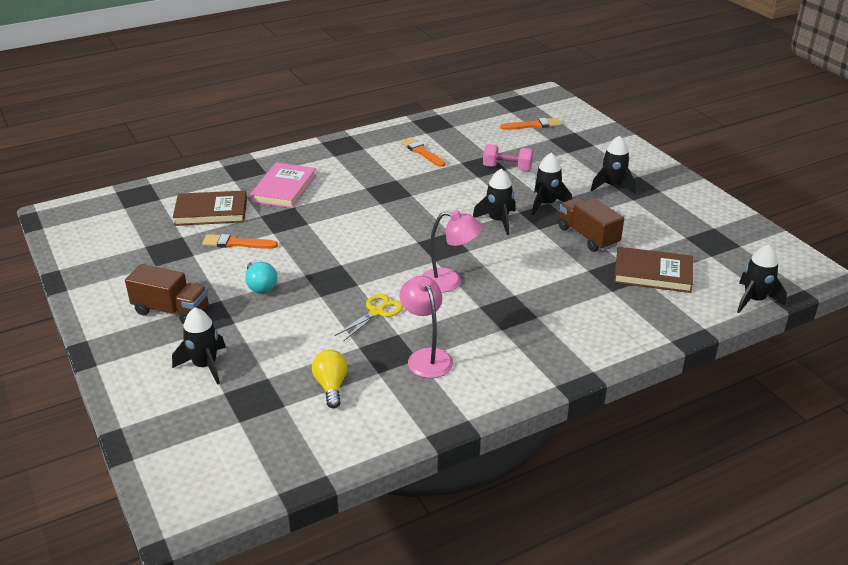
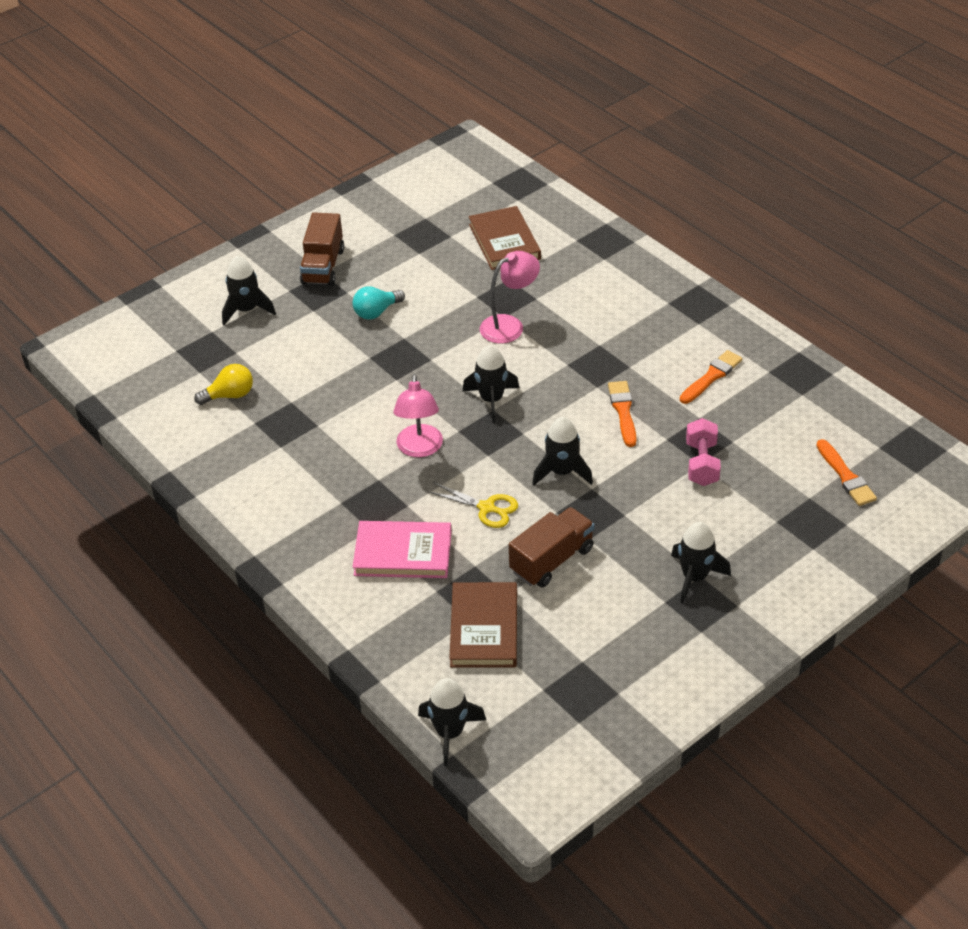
camera: 80 degrees right, 10 degrees up
orange brush [202,234,278,249] -> orange brush moved to [608,381,636,447]
pink book [250,163,316,208] -> pink book moved to [353,521,452,578]
yellow scissors [335,294,403,341] -> yellow scissors moved to [428,482,518,528]
pink lamp [400,276,453,378] -> pink lamp moved to [480,251,540,344]
black rocket [532,153,572,215] -> black rocket moved to [462,345,519,423]

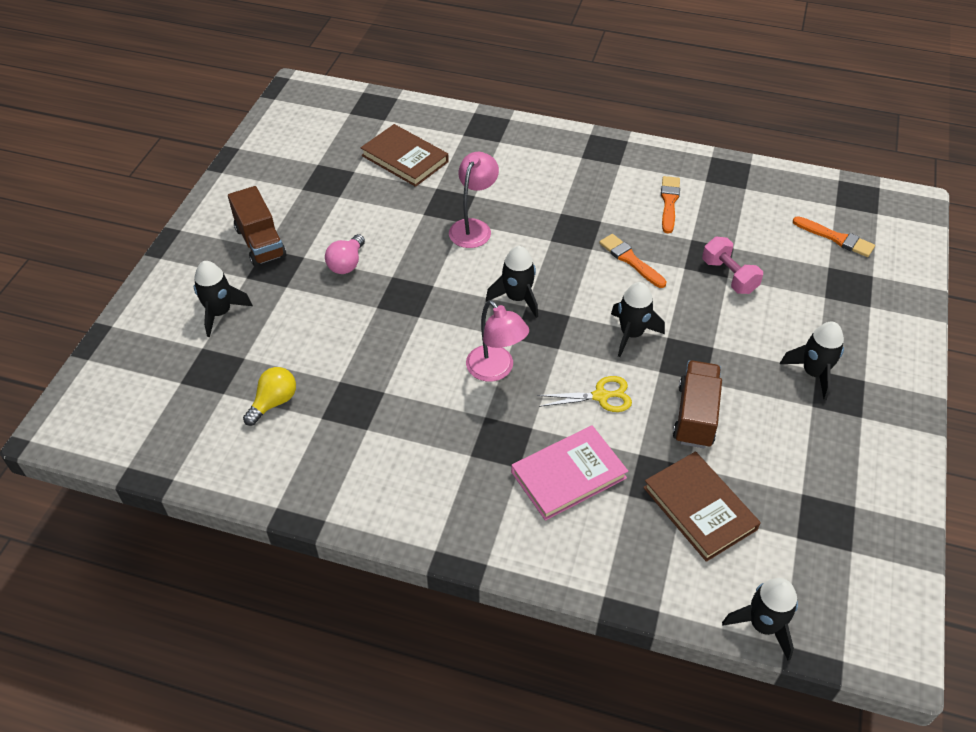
camera: 35 degrees left, 5 degrees up
turquoise light bulb [352,286,405,320] -> pink light bulb [325,234,365,274]

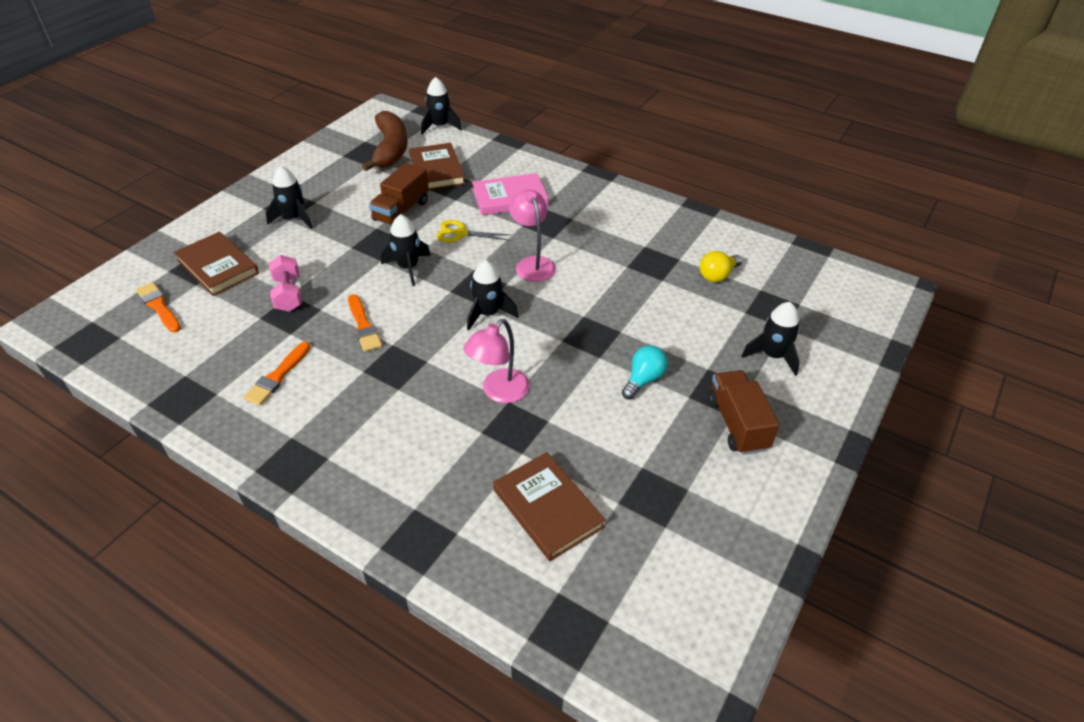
camera: 165 degrees left, 5 degrees down
pink light bulb [325,234,365,274] -> turquoise light bulb [622,345,668,399]
none -> brown book [174,232,259,296]
none -> brown banana [362,111,408,171]

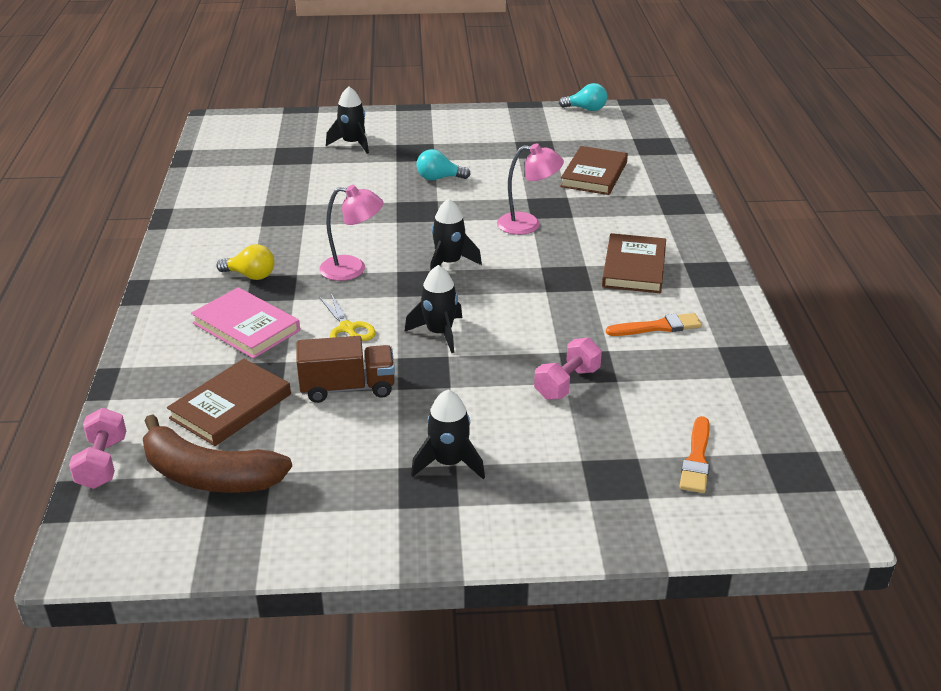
camera: 125 degrees left, 10 degrees down
brown book [174,232,259,296] -> brown book moved to [602,233,666,293]
orange brush [348,294,382,352] -> none
brown banana [362,111,408,171] -> brown banana turned 120 degrees counterclockwise [143,414,292,493]
black rocket [421,77,462,134] -> pink dumbbell [69,408,126,489]
pink lamp [509,190,556,282] -> pink lamp turned 120 degrees counterclockwise [319,185,383,281]
yellow light bulb [700,251,742,282] -> yellow light bulb moved to [216,244,275,280]
brown truck [708,370,779,455] -> none
none -> turquoise light bulb [559,83,607,111]

